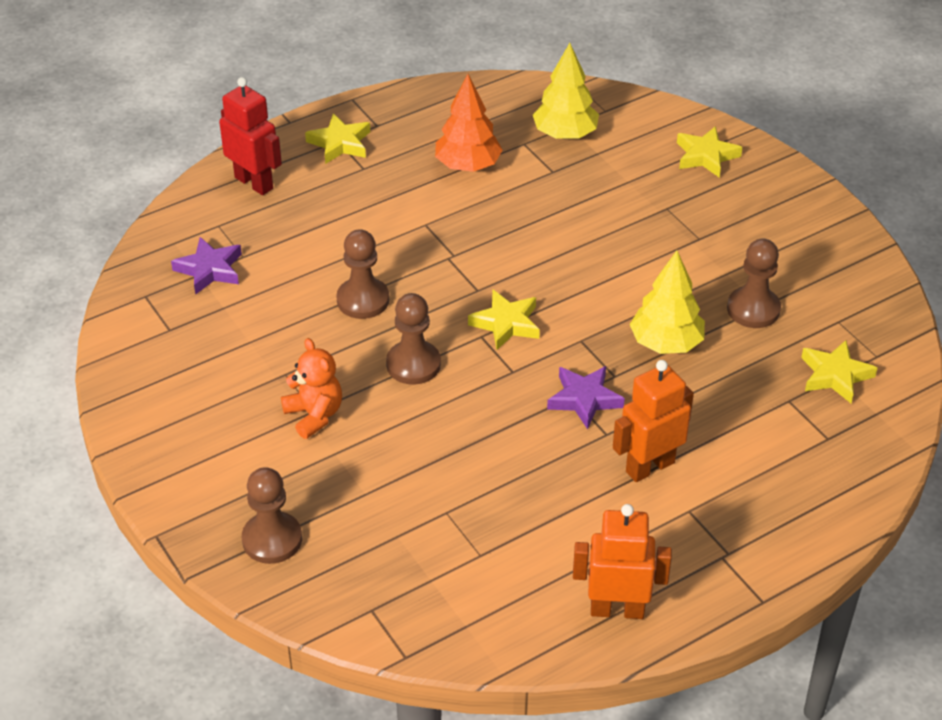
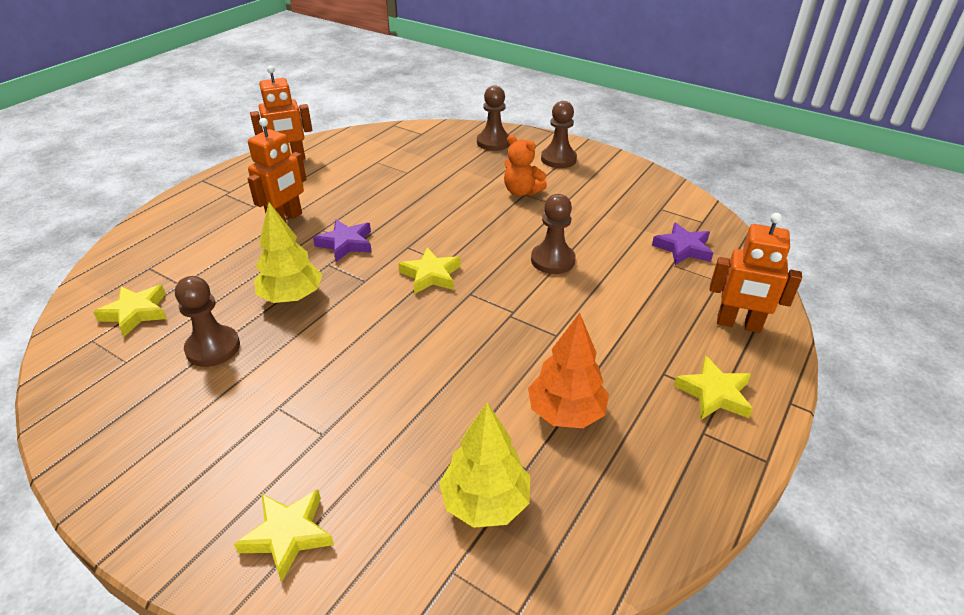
camera: 155 degrees right, 5 degrees down
red robot [219,77,282,195] -> orange robot [710,213,802,333]
brown pawn [386,293,441,385] -> brown pawn moved to [541,101,577,168]

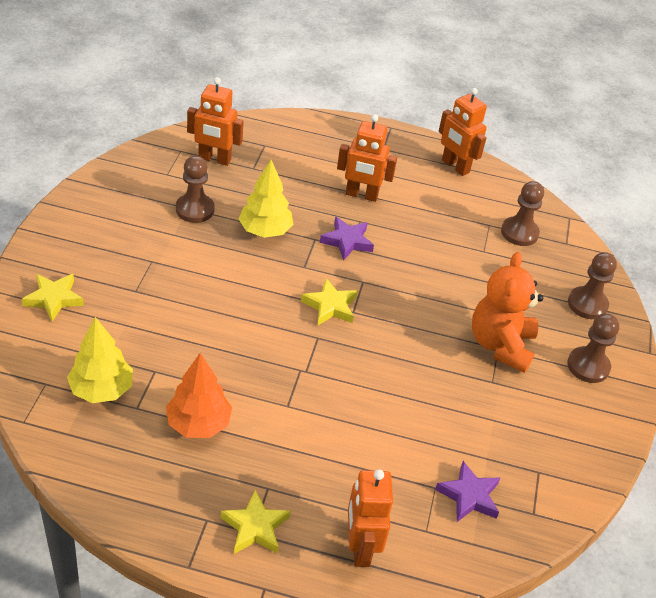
camera: 65 degrees right, 5 degrees up
yellow star [93,285,167,337] -> orange robot [187,77,244,166]
orange teddy bear [504,135,547,196] -> orange teddy bear [472,252,543,373], size x1.59
brown pawn [531,194,576,274] -> brown pawn moved to [501,181,544,246]

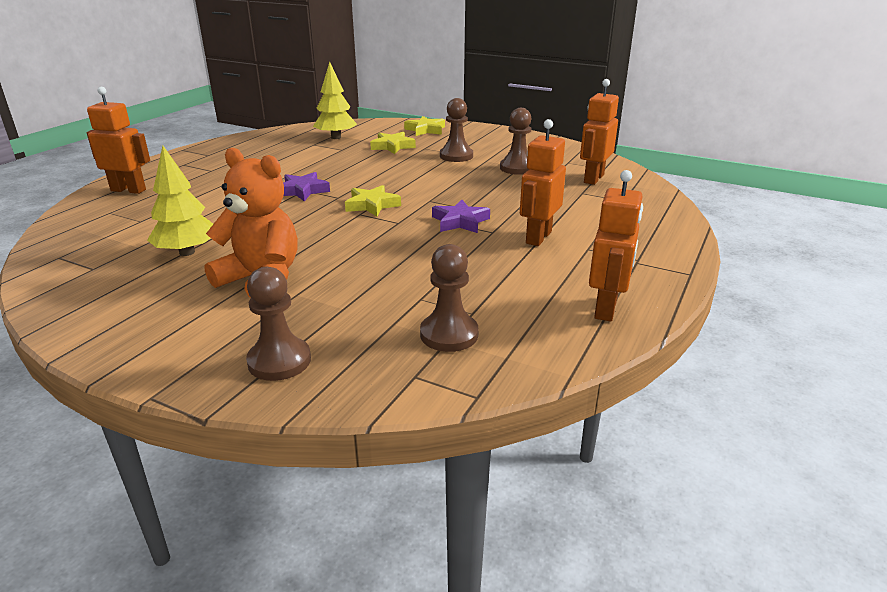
camera: 110 degrees right, 15 degrees down
orange tree [166,353,232,438] -> none
yellow star [220,490,290,554] -> yellow star moved to [370,132,416,154]
yellow tree [239,160,293,238] -> yellow tree moved to [147,146,213,256]
purple star [435,461,500,522] -> purple star moved to [283,172,330,201]
orange robot [439,88,487,176] -> orange robot turned 135 degrees clockwise [589,170,643,322]
brown pawn [567,314,619,383] -> brown pawn moved to [440,98,473,162]

